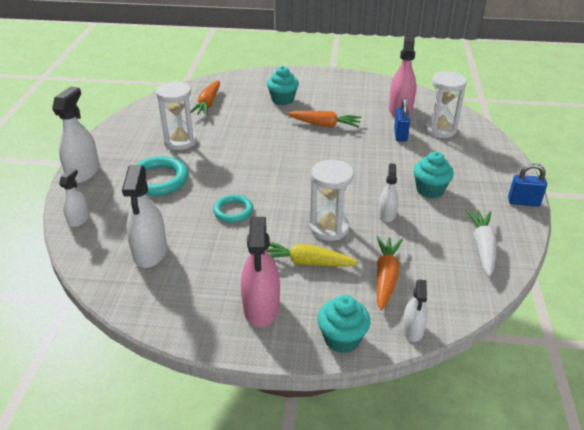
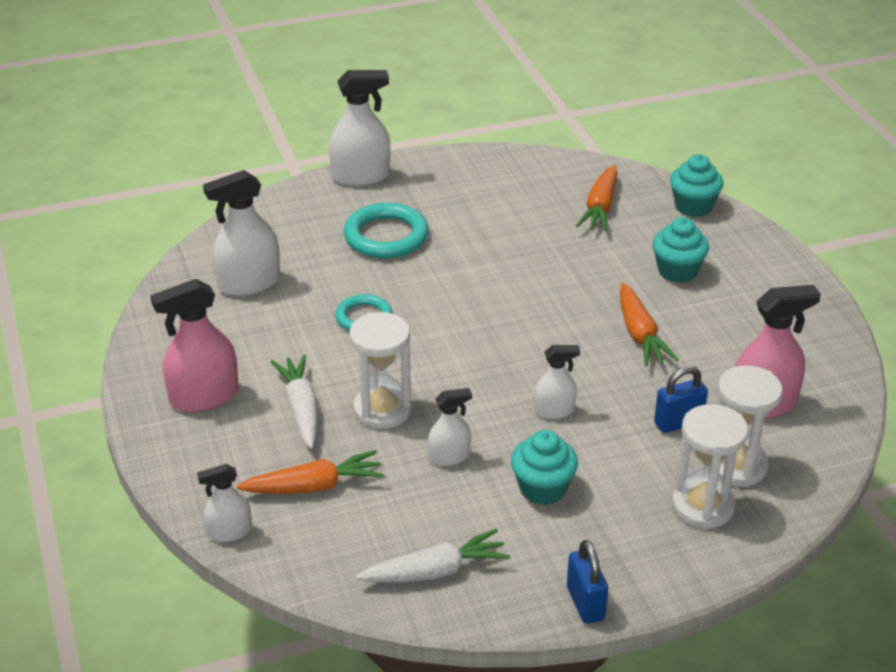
camera: 65 degrees right, 0 degrees up
white spray bottle [59,168,89,227] -> white spray bottle moved to [534,345,580,419]
white hourglass [156,81,197,150] -> white hourglass moved to [672,404,748,529]
orange carrot [190,80,220,116] -> orange carrot turned 60 degrees counterclockwise [576,165,618,232]
yellow carrot [267,242,359,267] -> white carrot [271,355,318,449]
turquoise cupcake [317,295,371,353] -> turquoise cupcake moved to [670,154,724,217]

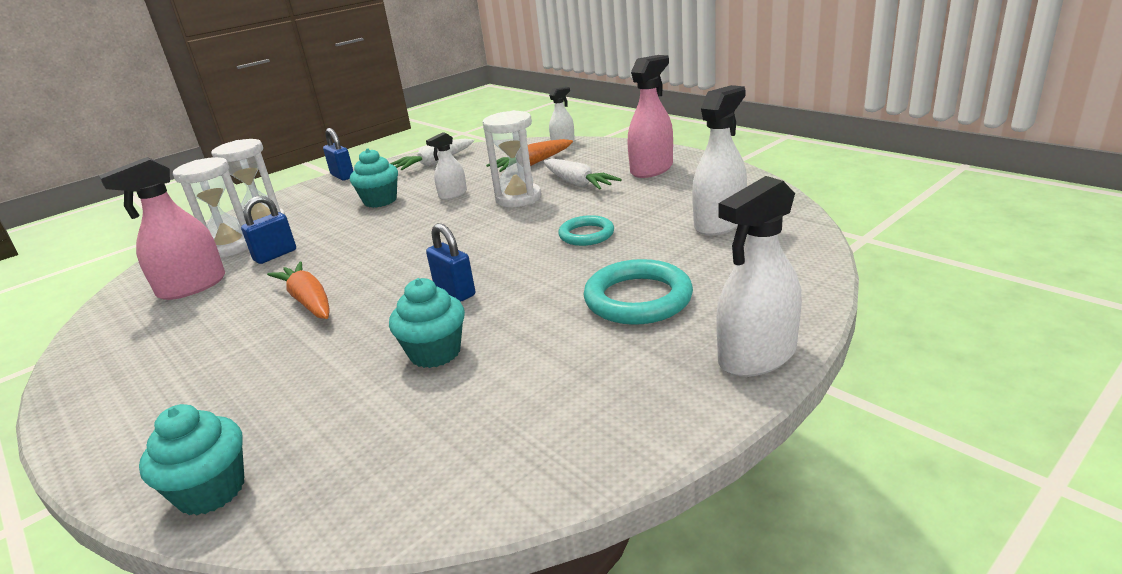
camera: 160 degrees right, 10 degrees down
white spray bottle [534,345,580,419] -> none
orange carrot [576,165,618,232] -> none
turquoise cupcake [652,217,709,283] -> turquoise cupcake moved to [389,278,465,368]
none -> blue padlock [426,223,475,302]

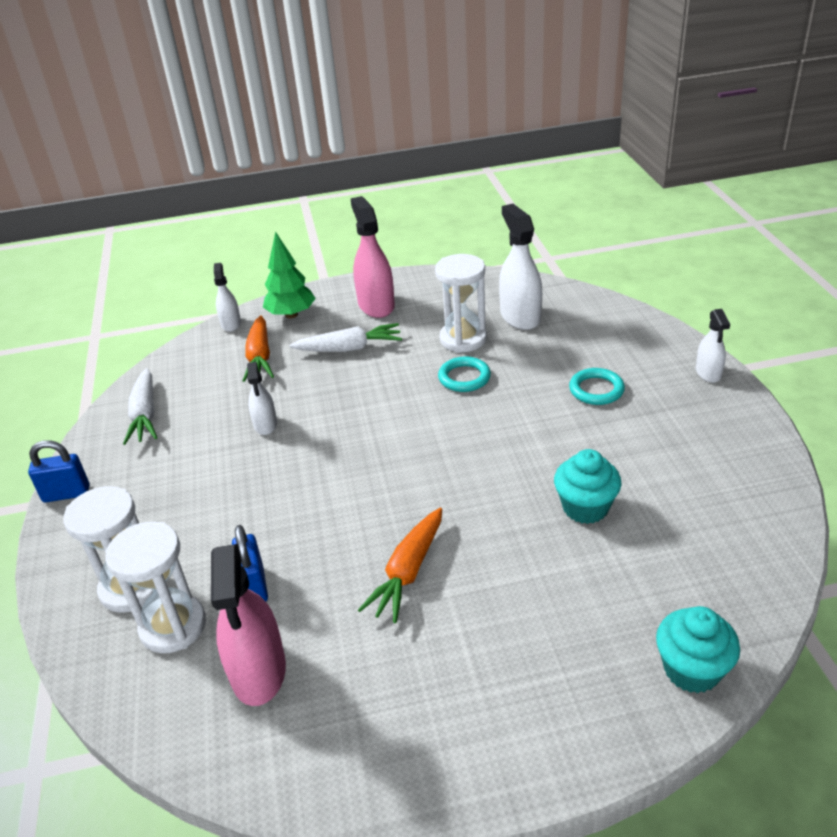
camera: 60 degrees left, 10 degrees up
orange carrot [267,261,330,319] -> orange carrot turned 60 degrees counterclockwise [358,508,442,623]
turquoise cupcake [350,148,398,208] -> none
blue padlock [426,223,475,302] -> none
white hourglass [483,110,541,207] -> white hourglass moved to [435,254,487,353]
turquoise ring [584,259,693,325] -> turquoise ring [569,368,625,405], size x0.62
white spray bottle [716,176,802,377] -> white spray bottle [696,309,730,383], size x0.57
none -> green tree [263,231,316,319]

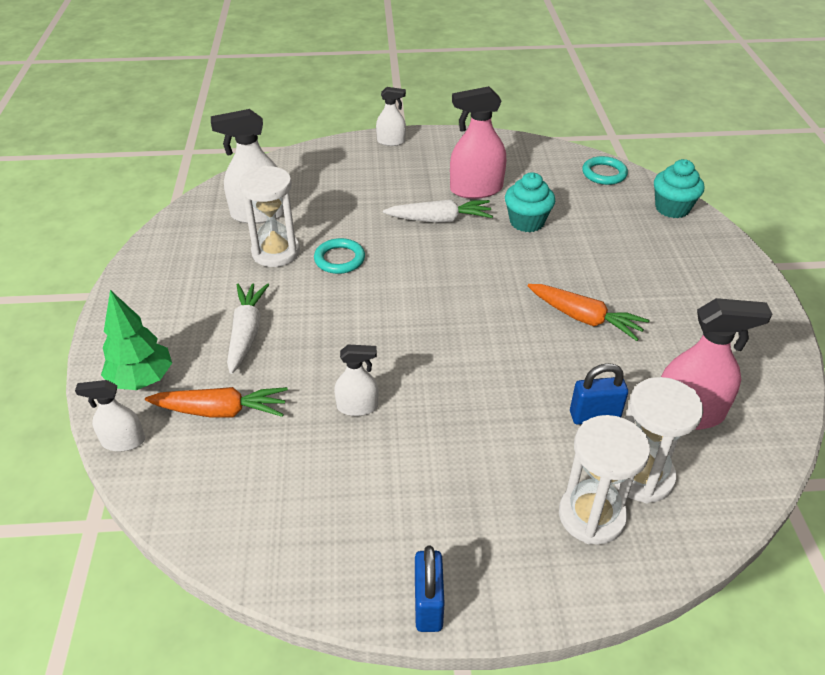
camera: 85 degrees left, 5 degrees up
white carrot [123,368,157,445] -> white carrot moved to [383,199,493,223]
pink spray bottle [351,196,395,318] -> pink spray bottle moved to [450,86,506,199]
turquoise ring [569,368,625,405] -> turquoise ring moved to [582,156,628,185]

